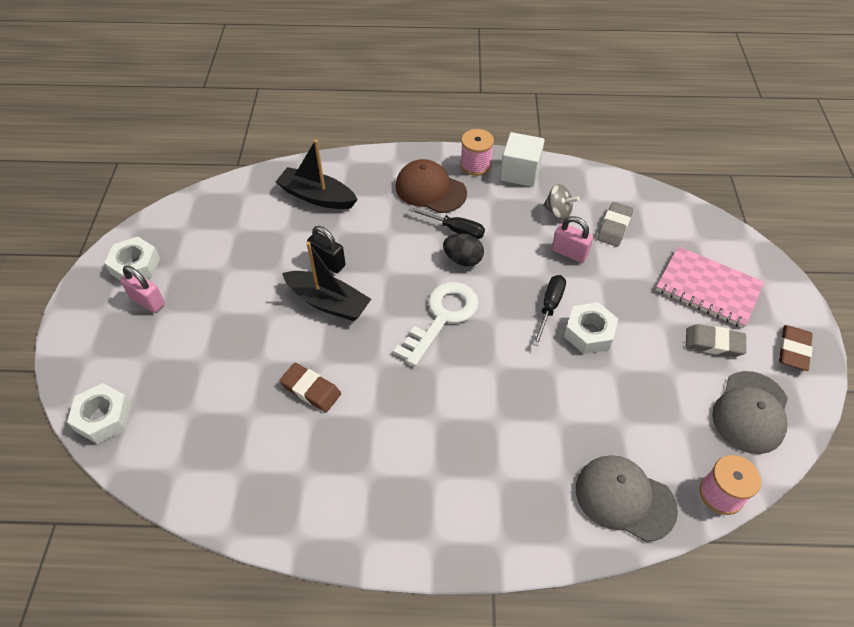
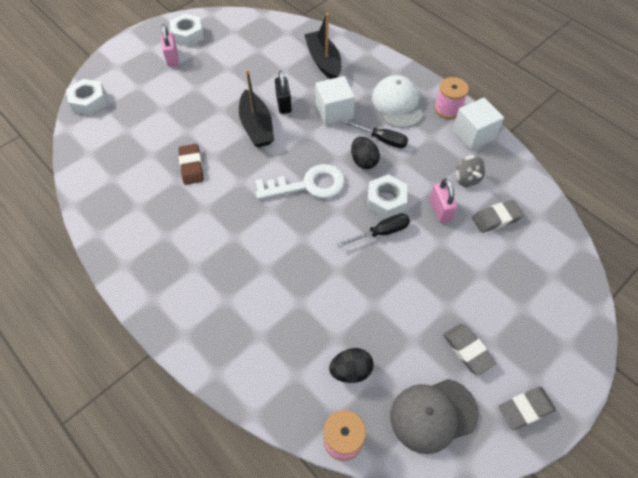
camera: 45 degrees right, 5 degrees up
brown cap [395,159,467,213] -> white cap [372,75,423,128]
black screwdriver [409,207,485,239] -> black screwdriver turned 45 degrees counterclockwise [342,120,408,148]
white nut [564,302,618,354] -> white nut moved to [367,174,407,219]
grey cap [576,455,678,542] -> none
pink notebook [656,246,765,328] -> none
brown eraser [779,325,813,371] -> grey eraser [499,387,556,430]
none -> white cube [316,76,355,125]
none -> black egg [329,348,374,383]

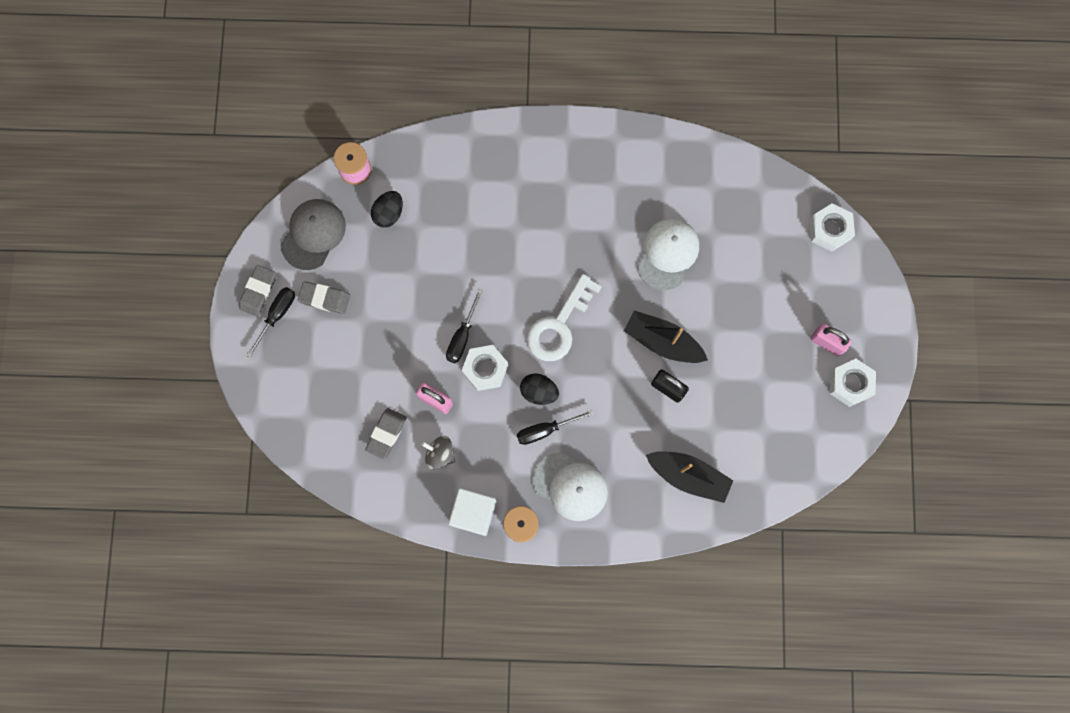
camera: 135 degrees right, 20 degrees up
brown eraser [178,144,204,185] -> white cap [637,219,699,290]
white cube [316,76,355,125] -> none
none -> black screwdriver [246,287,295,358]

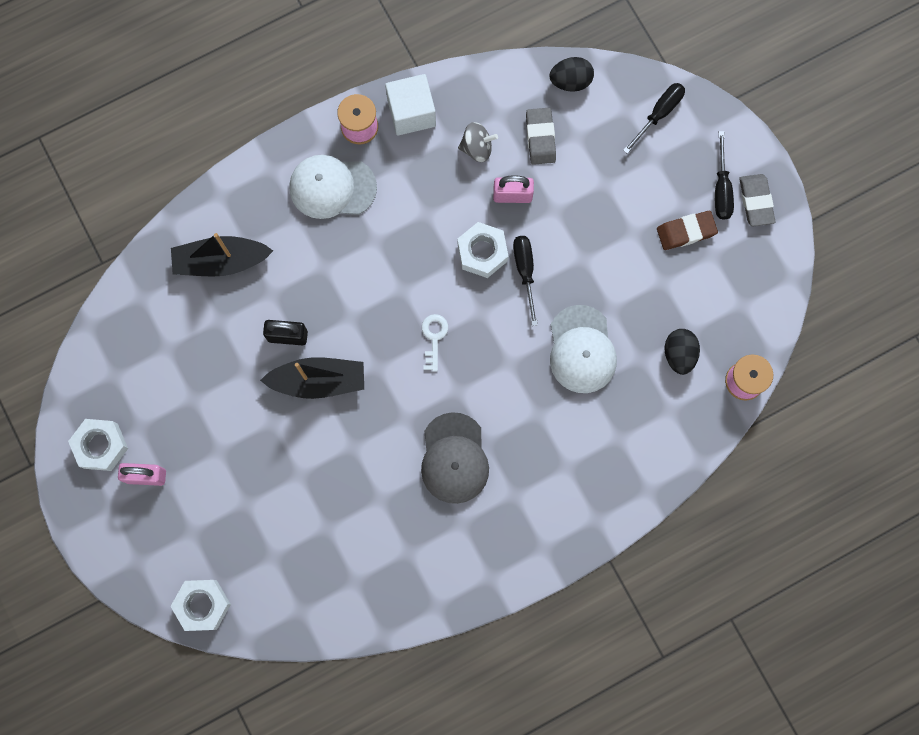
camera: 150 degrees right, 0 degrees up
grey cap [281,199,346,270] -> grey cap moved to [421,412,489,504]
grey eraser [298,281,350,314] -> brown eraser [657,211,718,250]
black screwdriver [517,410,594,445] -> black screwdriver moved to [623,83,685,154]
black egg [520,373,559,405] -> black egg moved to [550,57,594,92]
white key [527,274,602,361] -> white key [422,314,448,371], size x0.51
white cap [637,219,699,290] -> white cap moved to [550,305,617,393]

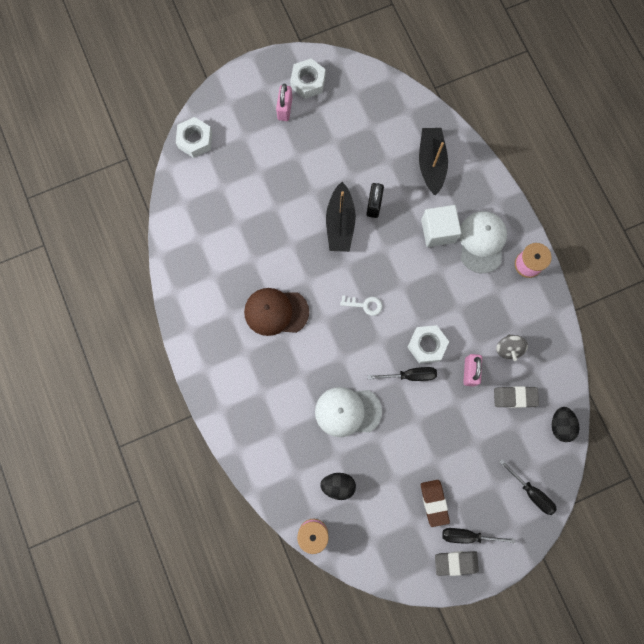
camera: 95 degrees right, 0 degrees up
white cube [385,74,436,136] -> white cube moved to [421,205,461,247]
grey cap [421,412,489,504] -> brown cap [244,288,309,336]

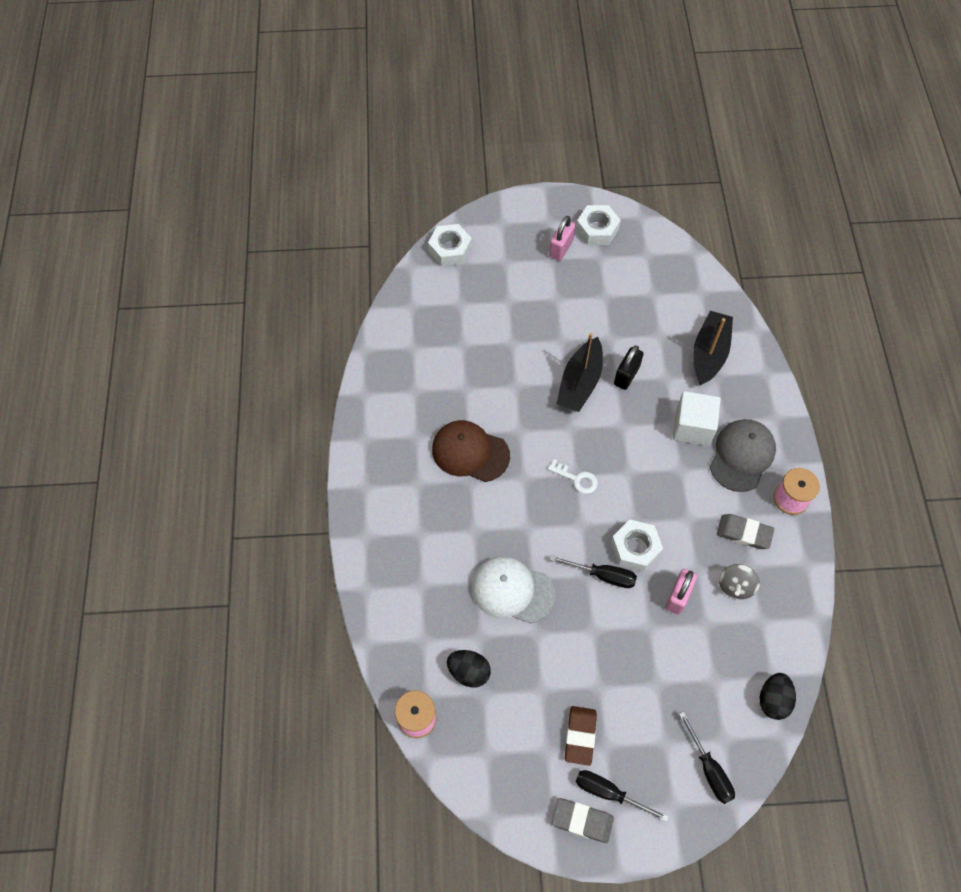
camera: 20 degrees right, 15 degrees down
white cap [459,211,507,273] -> grey cap [710,419,776,492]
grey eraser [494,386,539,408] -> grey eraser moved to [717,514,774,549]

